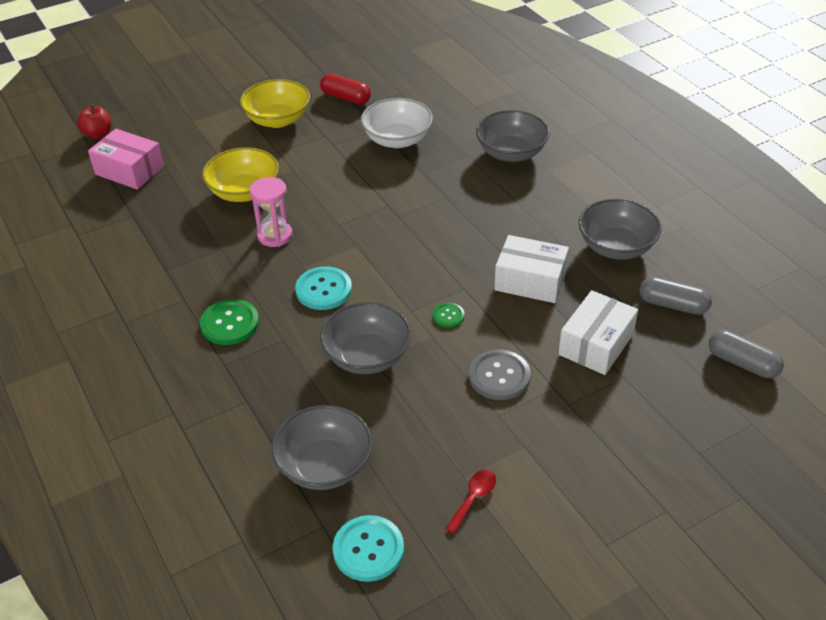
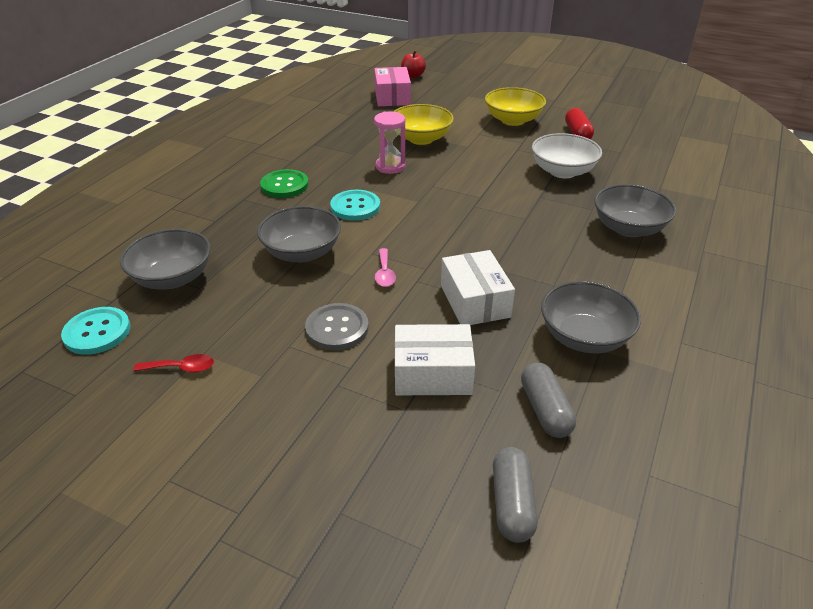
camera: 55 degrees right, 5 degrees down
green button [433,302,464,327] -> pink spoon [375,248,396,287]

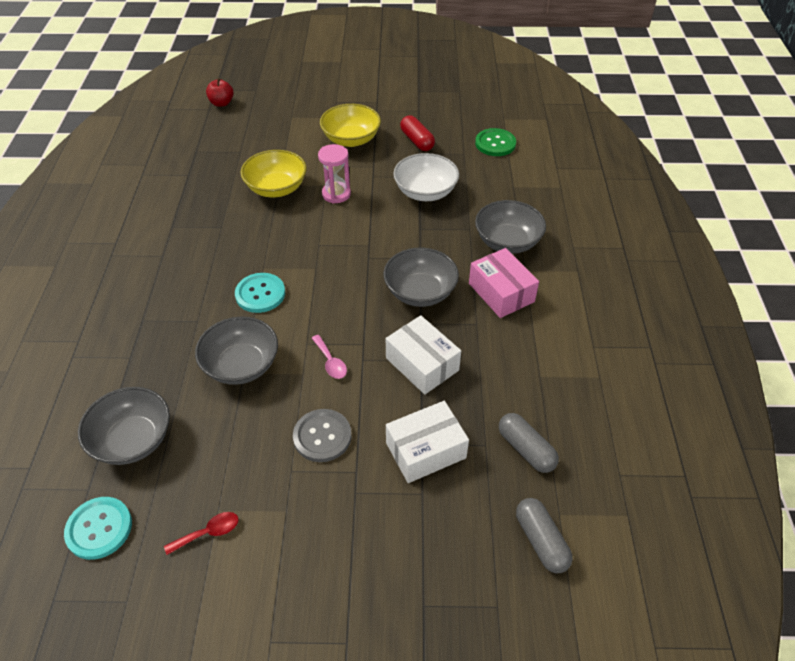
camera: 25 degrees left, 10 degrees up
green button [260,169,309,198] -> green button moved to [475,128,516,156]
pink box [374,67,411,106] -> pink box moved to [469,248,539,318]
pink hourglass [374,112,405,174] -> pink hourglass moved to [318,144,351,204]
grey bowl [541,281,641,353] -> grey bowl moved to [384,248,459,307]

